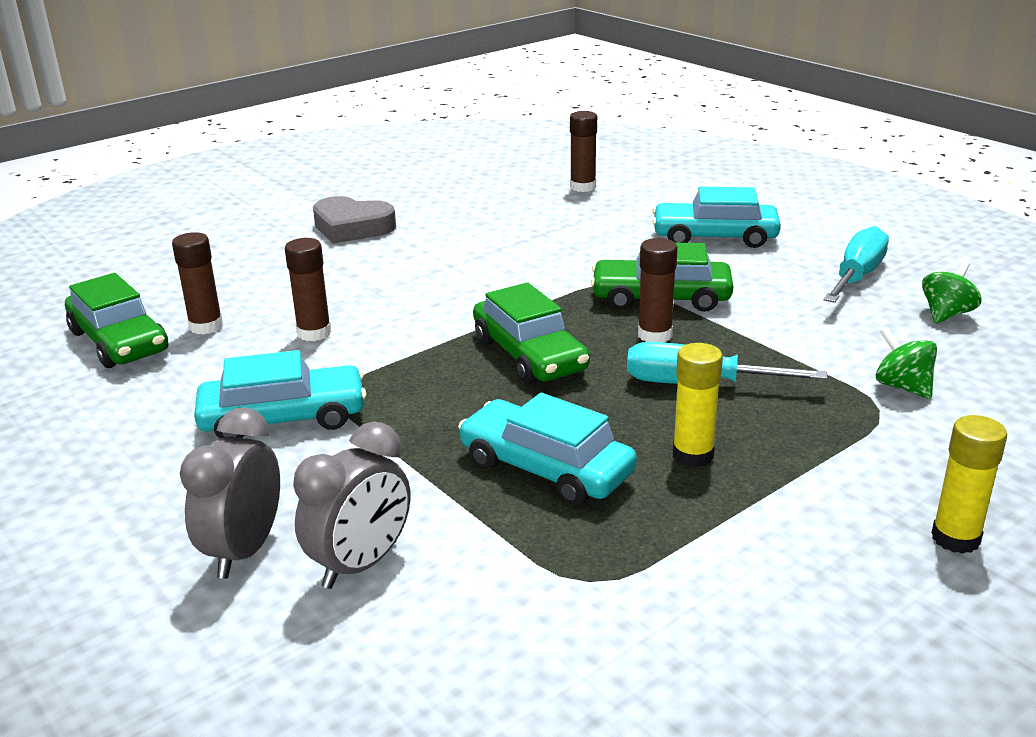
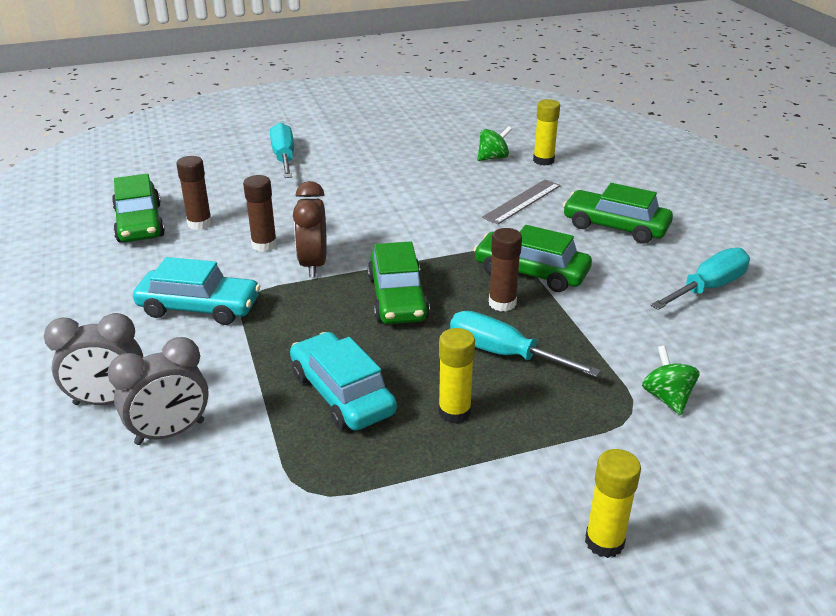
camera: 20 degrees right, 5 degrees up
grey clock [180,407,280,579] -> grey clock turned 135 degrees counterclockwise [44,313,143,405]
grey heart [313,196,396,244] -> none
brown glue stick [570,111,597,192] -> yellow glue stick [533,99,560,166]
turquoise car [652,187,781,248] -> green car [563,183,673,244]
green spinning top [922,261,981,324] -> green spinning top moved to [477,126,512,161]
none -> turquoise screwdriver [270,123,294,178]
none -> brown clock [293,181,327,278]
none -> grey ruler [482,180,561,224]

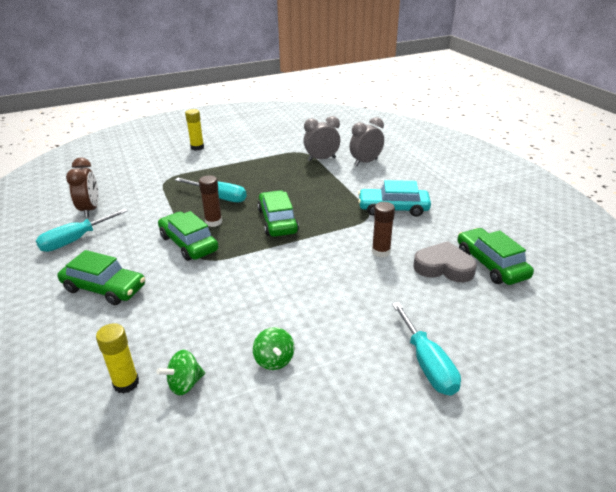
camera: 175 degrees right, 0 degrees up
grey clock [44,313,143,405] -> grey clock moved to [303,116,340,161]
brown glue stick [176,156,212,230] -> grey heart [413,241,477,282]
turquoise car [290,332,397,431] -> none
brown clock [293,181,327,278] -> brown clock moved to [66,157,98,218]
yellow glue stick [438,328,475,424] -> none
green car [474,225,592,292] -> green car turned 150 degrees counterclockwise [158,211,218,261]
grey ruler [482,180,561,224] -> none
green spinning top [642,345,700,415] -> green spinning top moved to [253,327,294,370]

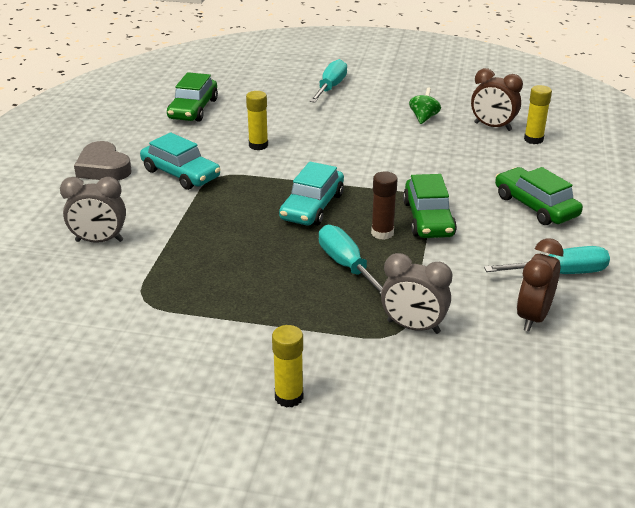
camera: 145 degrees left, 0 degrees up
green spinning top [156,350,205,396] -> brown clock [471,68,523,131]
green car [258,190,299,237] -> turquoise car [279,162,344,226]
grey clock [303,116,340,161] -> grey clock moved to [381,253,453,334]
brown glue stick [372,202,395,257] -> yellow glue stick [246,91,268,150]
grey heart [413,241,477,282] -> grey heart moved to [74,141,132,181]

